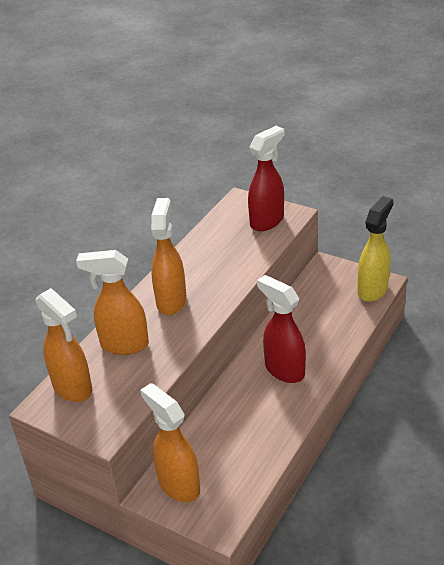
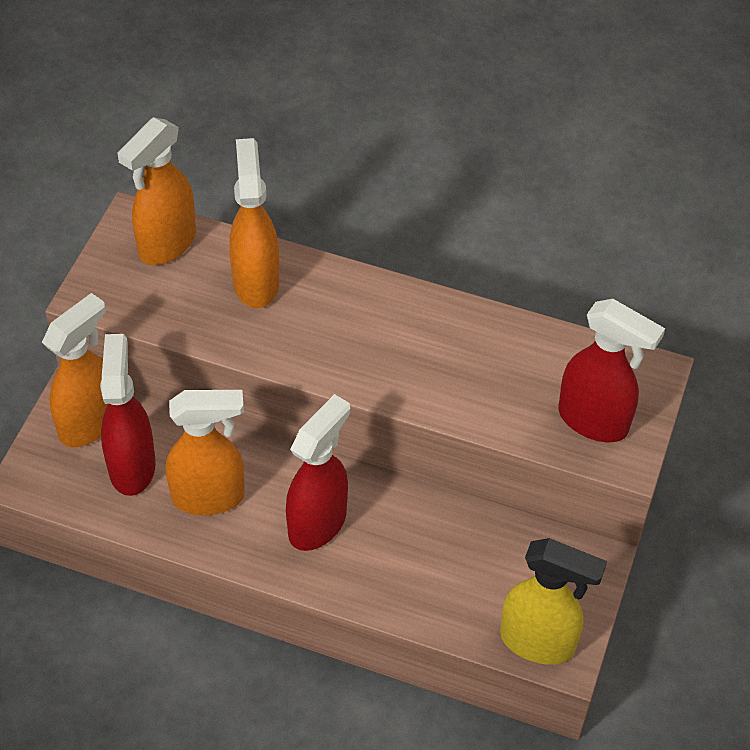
camera: 75 degrees right, 15 degrees up
orange spray bottle [151,198,186,315] -> orange spray bottle moved to [166,390,245,515]
none -> red spray bottle [100,334,156,496]

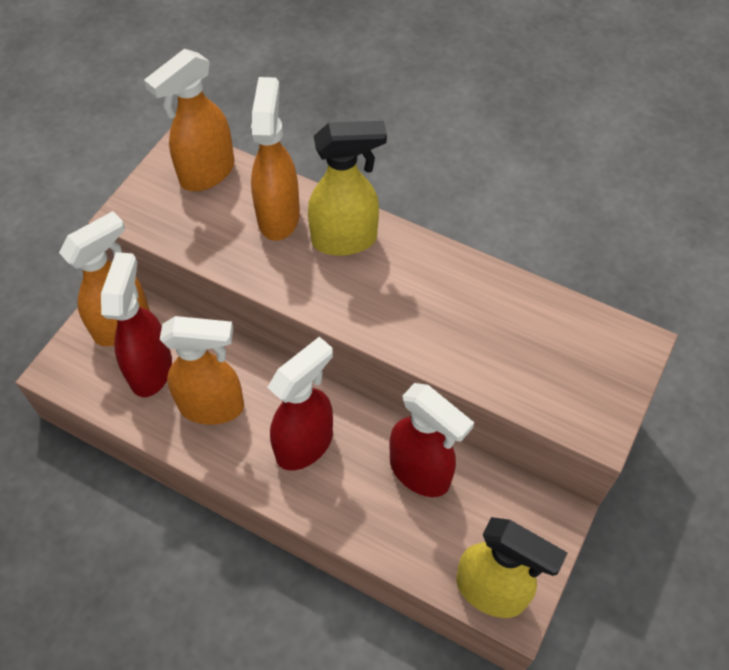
camera: 10 degrees right, 5 degrees up
red spray bottle [559,299,665,442] -> red spray bottle moved to [389,383,474,497]
none -> yellow spray bottle [308,121,387,256]

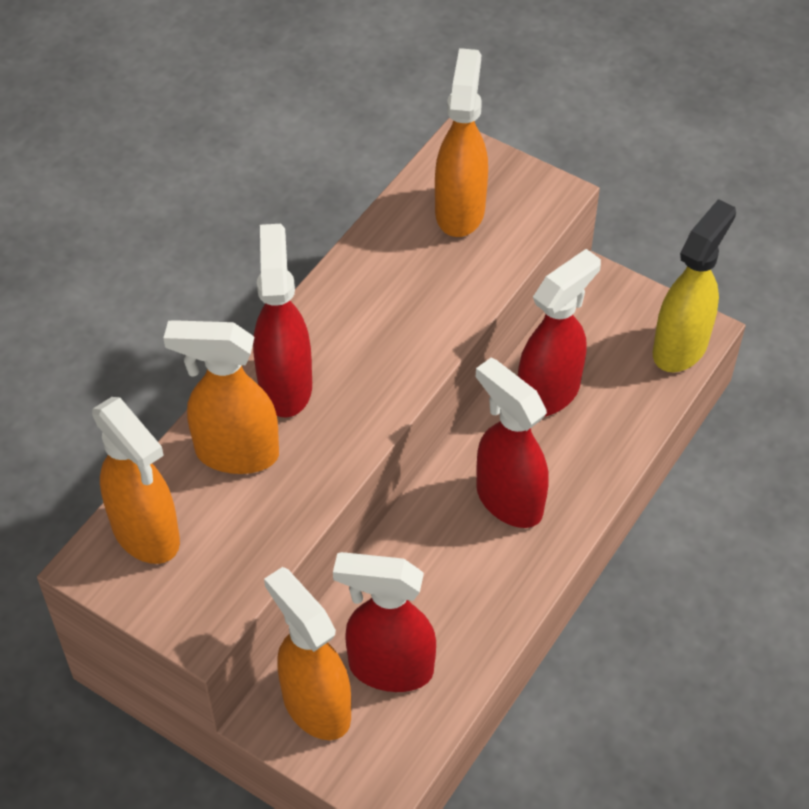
camera: 85 degrees left, 5 degrees down
orange spray bottle [160,316,244,425] -> orange spray bottle moved to [435,48,488,237]
yellow spray bottle [308,121,387,256] -> red spray bottle [253,224,312,418]

